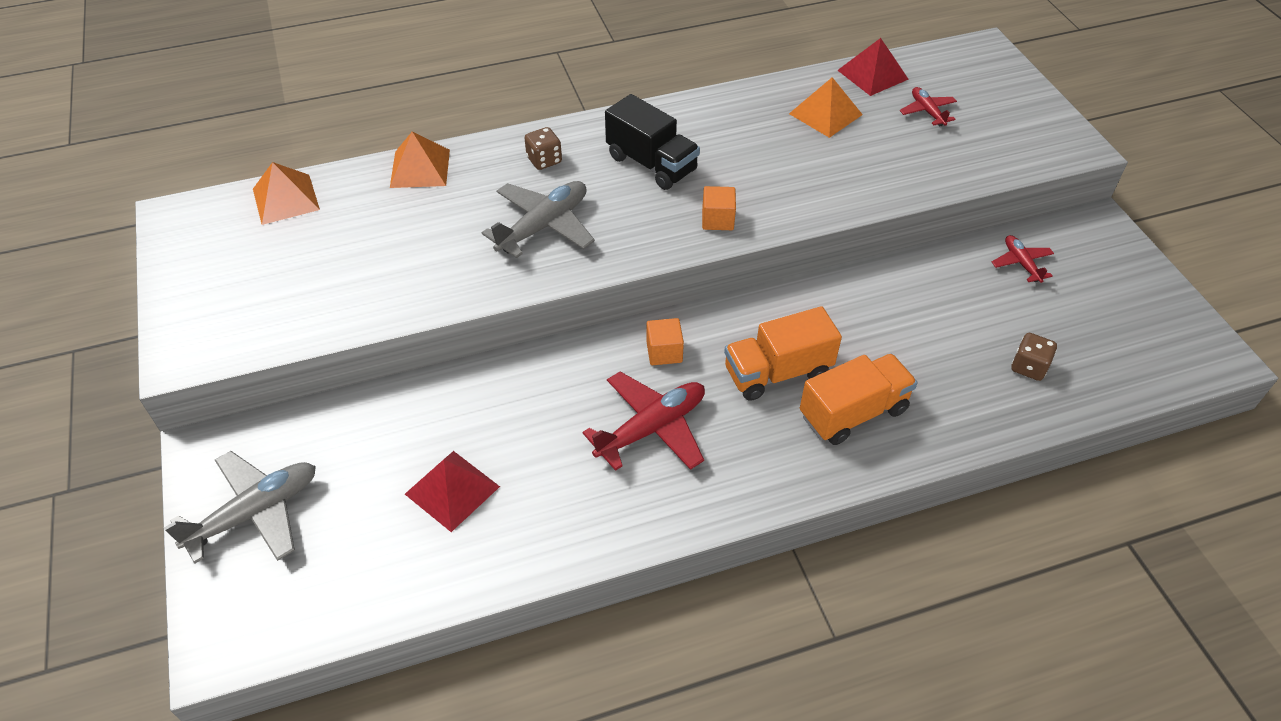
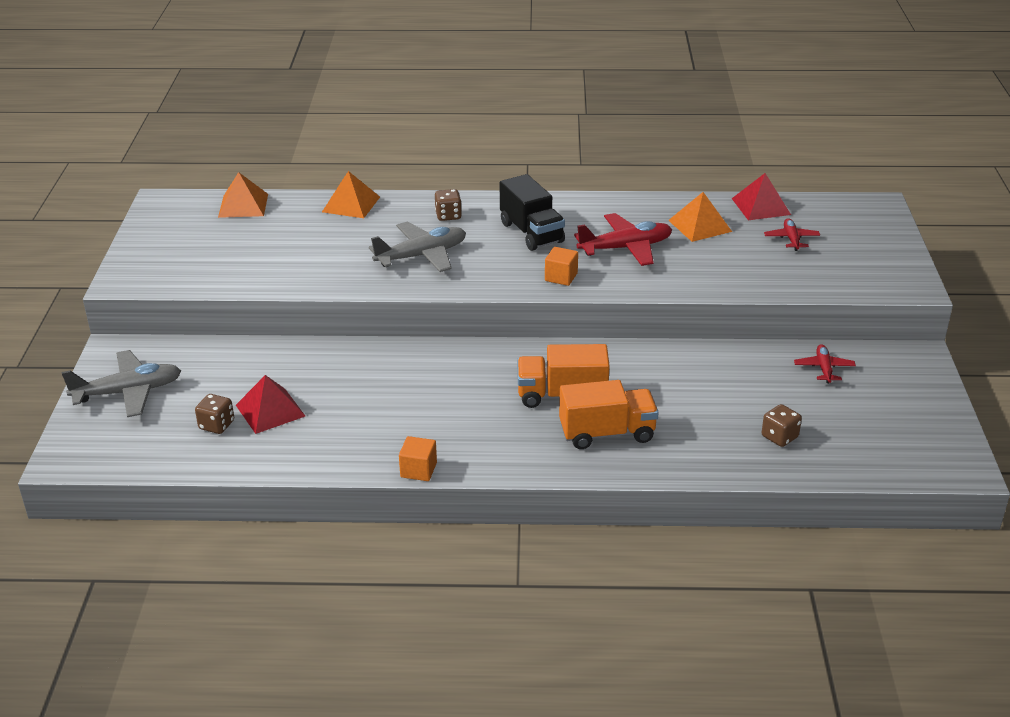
camera: 20 degrees right, 15 degrees down
red plane [582,372,705,471] -> red plane moved to [574,213,672,266]
orange cube [646,318,684,365] -> orange cube moved to [399,436,437,481]
none -> brown dice [195,394,234,434]

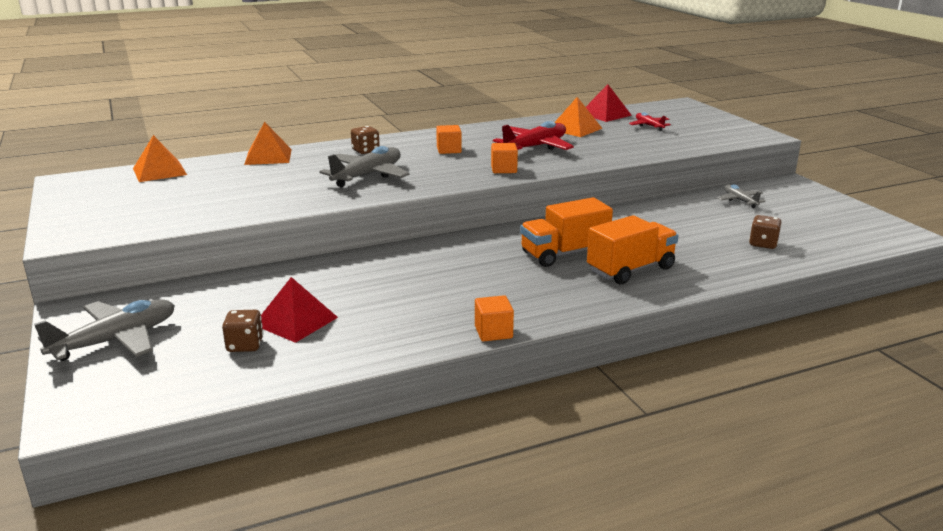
camera: 25 degrees left, 10 degrees down
black truck [500,174,565,251] -> orange cube [436,125,462,154]
red plane [794,344,856,383] -> grey plane [717,185,766,208]

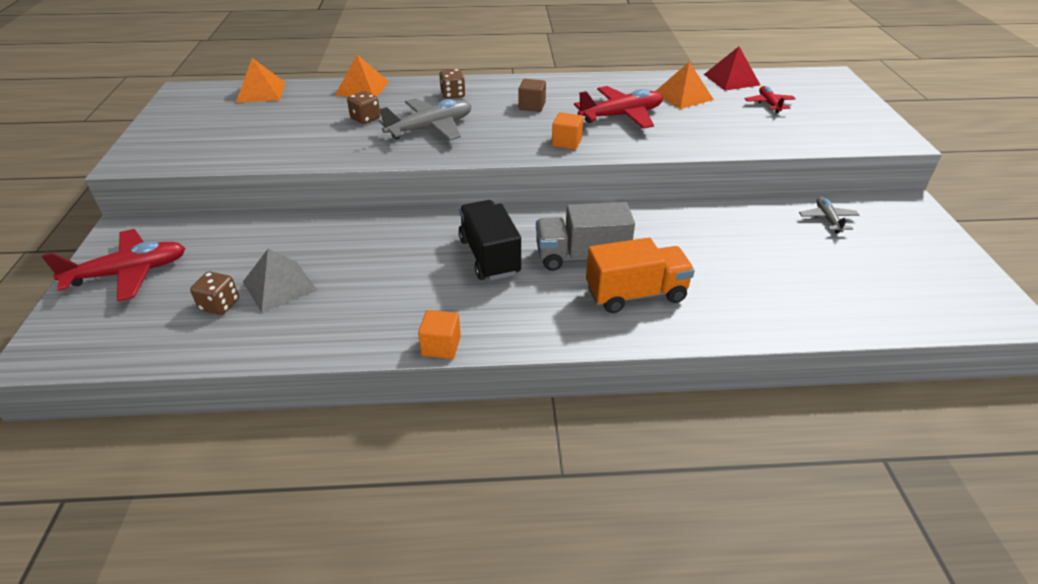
camera: 20 degrees right, 15 degrees up
grey plane [34,299,175,361] -> red plane [42,229,185,302]
red pyramid [261,277,338,343] -> grey pyramid [243,249,318,313]
orange cube [436,125,462,154] -> brown cube [519,79,546,112]
orange truck [520,197,613,267] -> grey truck [536,202,635,271]
brown dice [749,215,782,249] -> brown dice moved to [347,91,380,124]
none -> black truck [458,200,521,281]

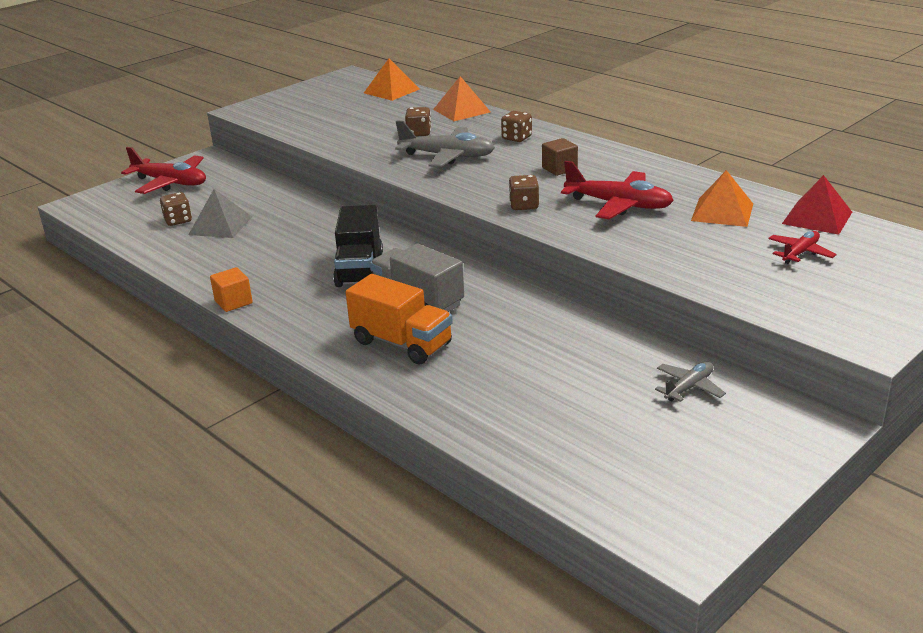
camera: 50 degrees right, 10 degrees down
black truck [458,200,521,281] -> black truck turned 150 degrees clockwise [333,205,383,287]
orange cube [552,112,583,149] -> brown dice [509,175,539,210]

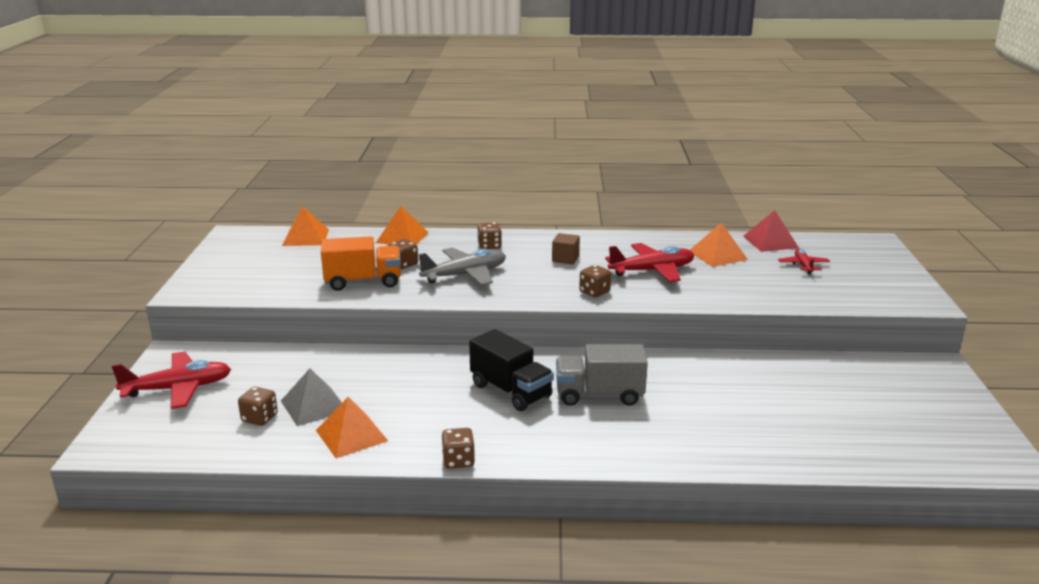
camera: 45 degrees left, 5 degrees down
orange cube [210,267,253,312] -> brown dice [441,428,475,469]
orange truck [346,274,453,365] -> orange truck moved to [321,236,401,291]
grey plane [655,362,726,402] -> none
none -> orange pyramid [316,397,388,458]

